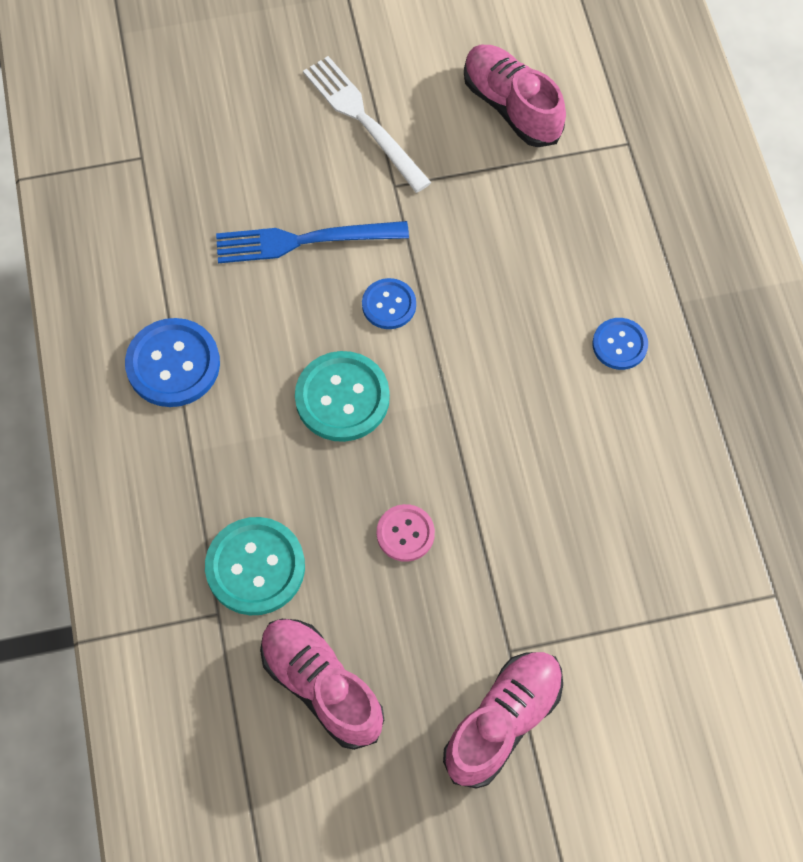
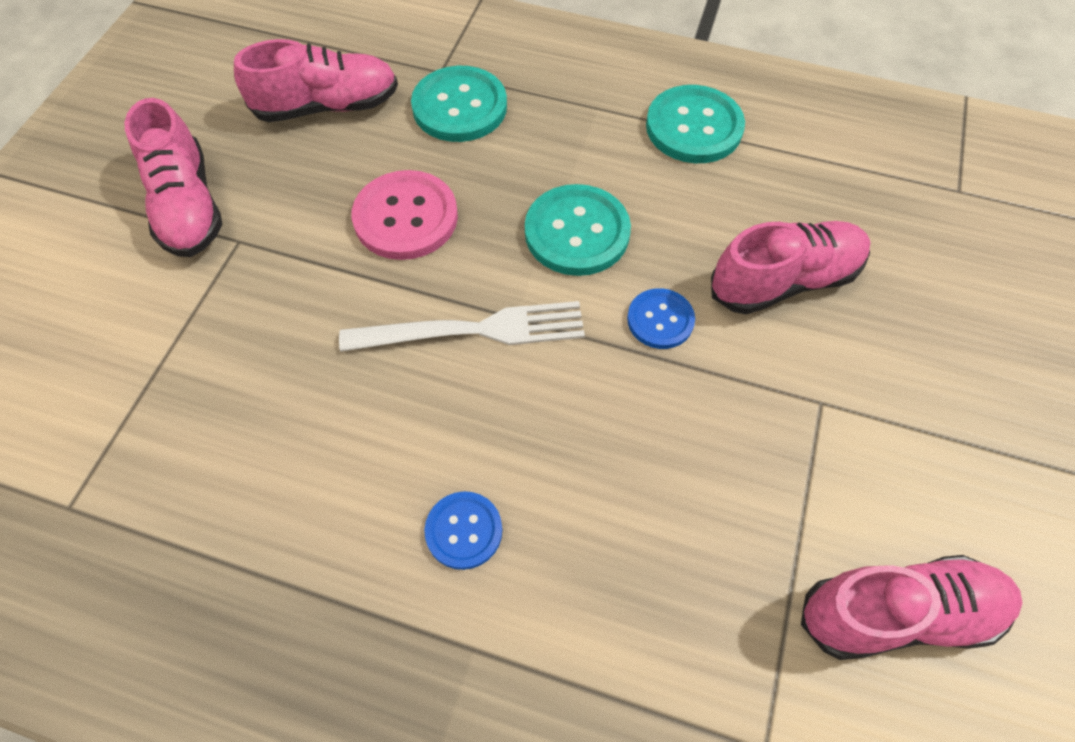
camera: 120 degrees right, 5 degrees down
blue button [125,318,220,407] -> turquoise button [646,85,745,163]
blue fork [216,221,409,263] -> pink shoe [711,221,871,314]
white fork [303,56,432,193] -> white fork moved to [339,301,585,352]
pink button [377,504,435,562] -> pink button [352,170,458,260], size x1.69

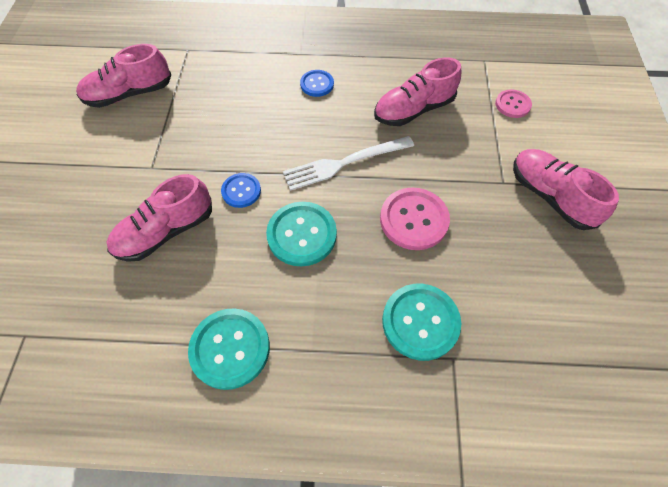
camera: 165 degrees right, 0 degrees up
pink shoe [234,39,398,122] -> pink shoe moved to [374,57,461,126]
none -> pink button [495,89,532,118]

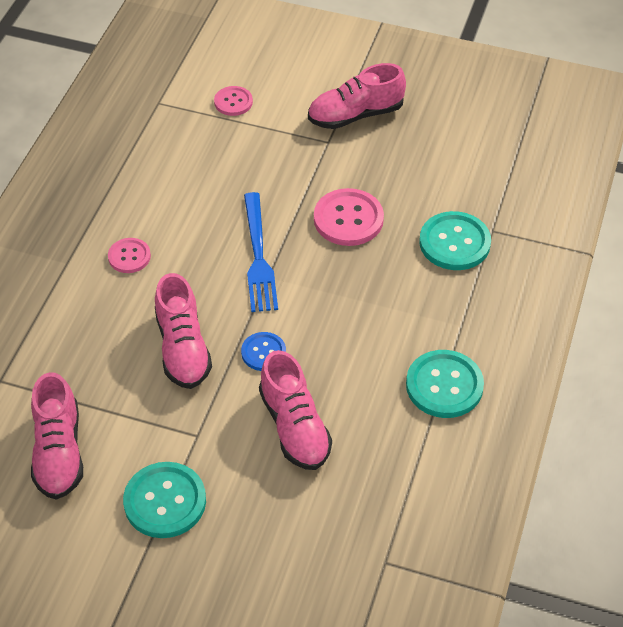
camera: 75 degrees left, 10 degrees down
turquoise button [266,202,337,266] -> turquoise button moved to [123,462,206,538]
white fork [283,136,414,191] -> blue fork [244,192,278,312]
blue button [300,70,334,97] -> pink button [108,238,151,273]
pink shoe [374,57,461,126] -> pink shoe moved to [155,273,212,389]

